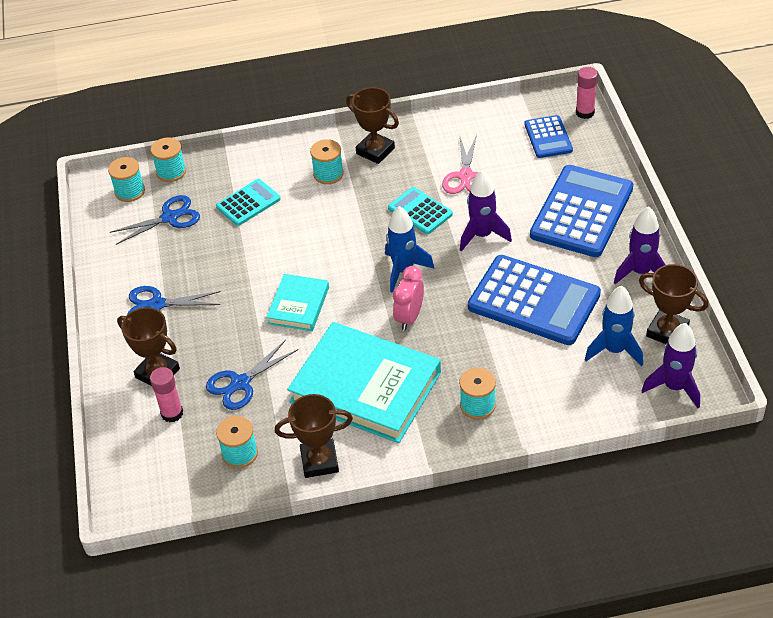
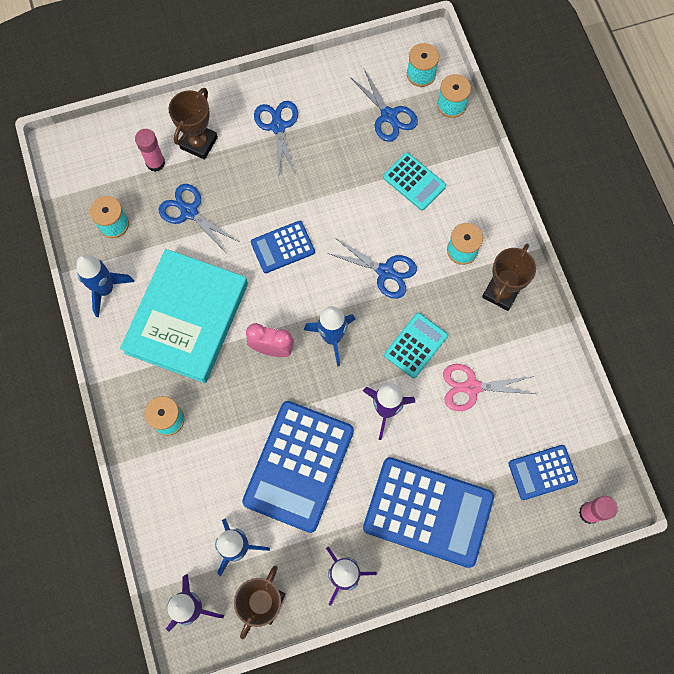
camera: 80 degrees right, 25 degrees up
turquoise book [266,274,329,331] -> blue calculator [251,221,315,273]
brown trophy [275,394,353,478] -> blue rocket [76,255,134,317]
none -> blue scissors [327,238,417,299]

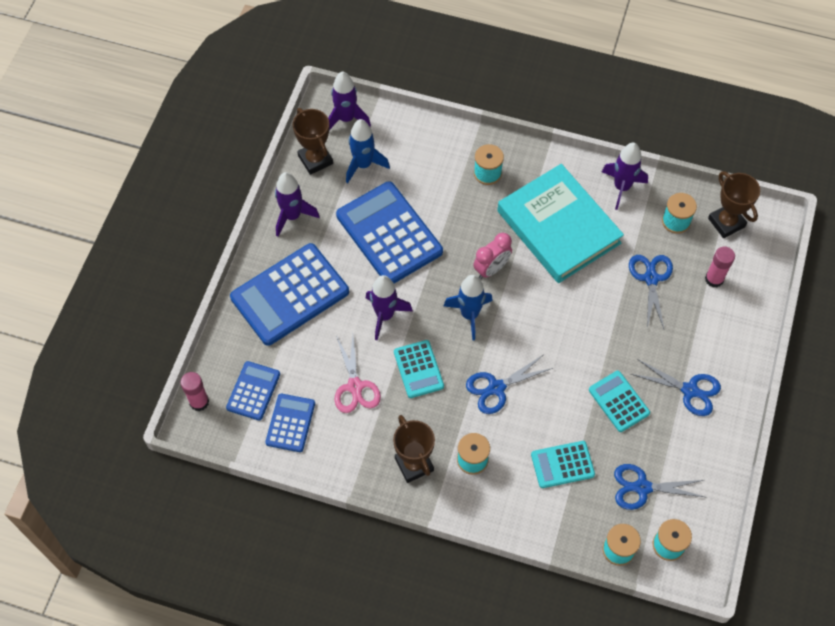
camera: 125 degrees right, 10 degrees down
blue rocket [76,255,134,317] -> purple rocket [602,143,648,210]
blue scissors [159,184,239,252] -> blue scissors turned 75 degrees counterclockwise [629,255,673,329]
brown trophy [168,88,218,160] -> brown trophy moved to [708,171,760,238]
blue calculator [251,221,315,273] -> blue calculator moved to [265,394,315,452]
pink scissors [443,364,535,411] -> pink scissors turned 135 degrees clockwise [335,335,381,413]
none -> turquoise calculator [589,371,650,432]

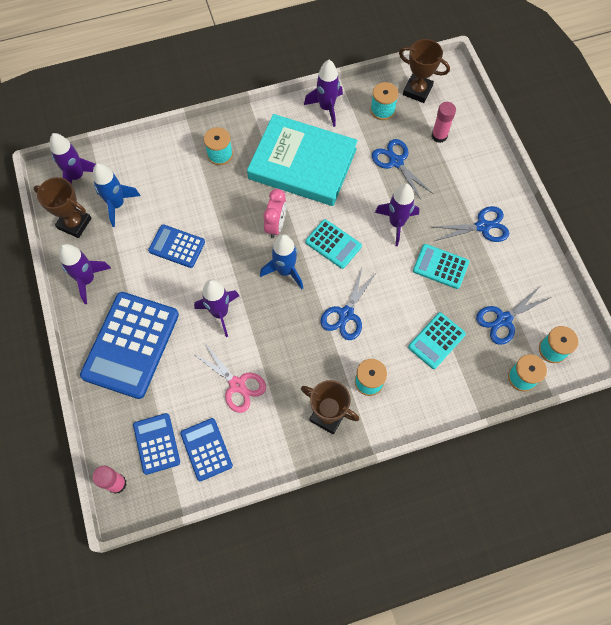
camera: 35 degrees left, 5 degrees up
blue calculator [336,181,443,283] -> blue calculator [148,224,205,268], size x0.53
turquoise calculator [394,340,444,398] -> turquoise calculator moved to [305,219,362,269]
none -> purple rocket [375,183,419,246]

